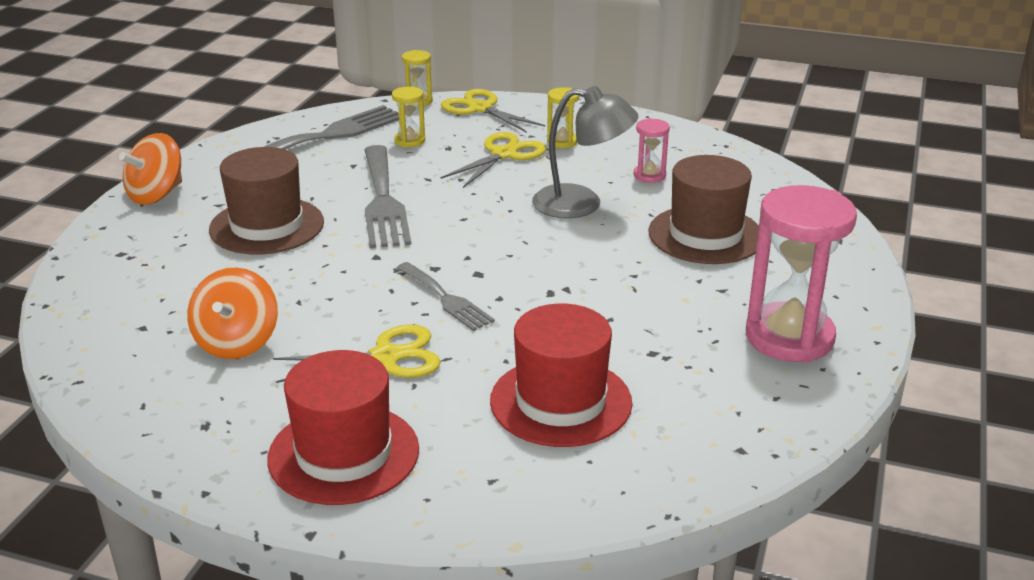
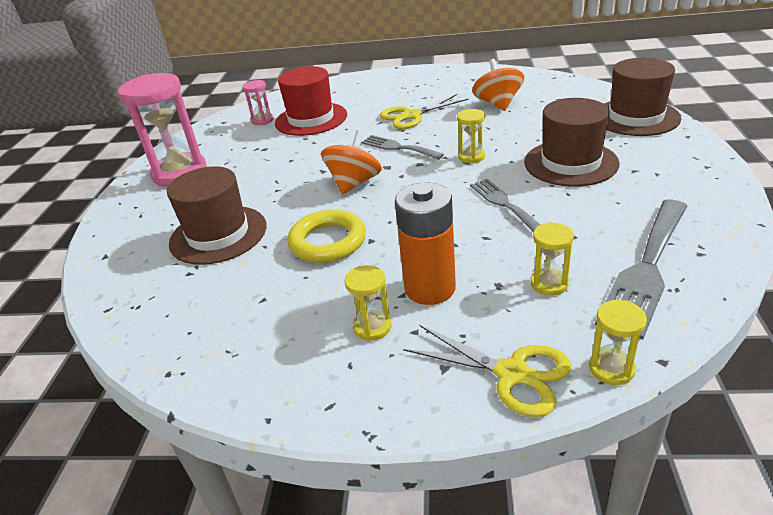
camera: 170 degrees right, 5 degrees up
orange spinning top [119,133,182,205] -> orange spinning top moved to [321,130,382,194]
red hat [267,350,419,505] -> none
grey fork [364,145,411,248] -> grey fork [470,179,540,232], size x0.59
yellow scissors [440,132,546,188] -> orange battery [395,183,456,305]
grey lamp [532,86,638,219] -> yellow ring [288,209,366,263]
pink hourglass [634,118,670,183] -> pink hourglass moved to [243,80,274,125]
none -> yellow hourglass [457,109,485,164]
none -> brown hat [604,58,681,136]

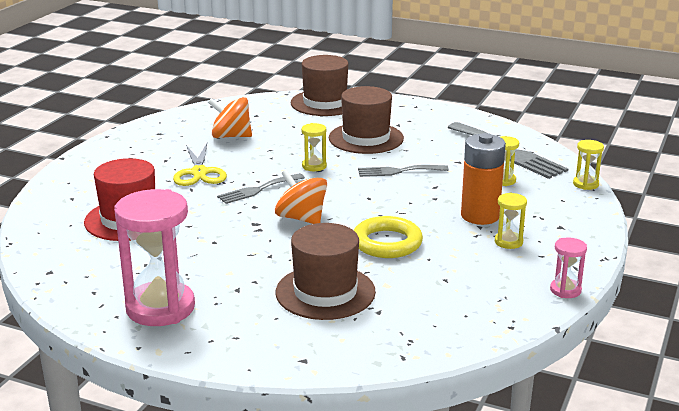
camera: 75 degrees left, 10 degrees down
pink hourglass [243,80,274,125] -> pink hourglass moved to [550,237,587,298]
yellow scissors [403,325,572,417] -> none

